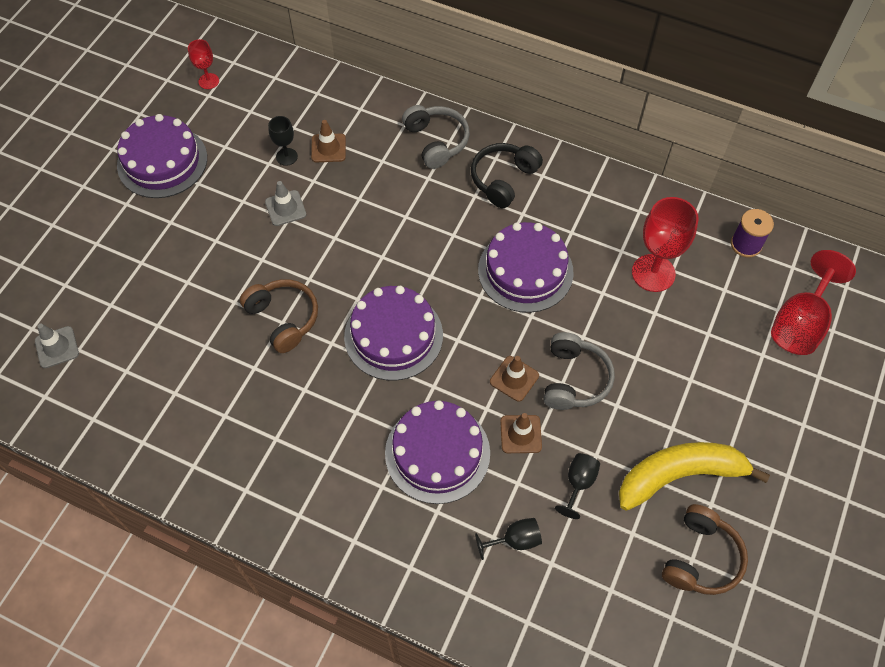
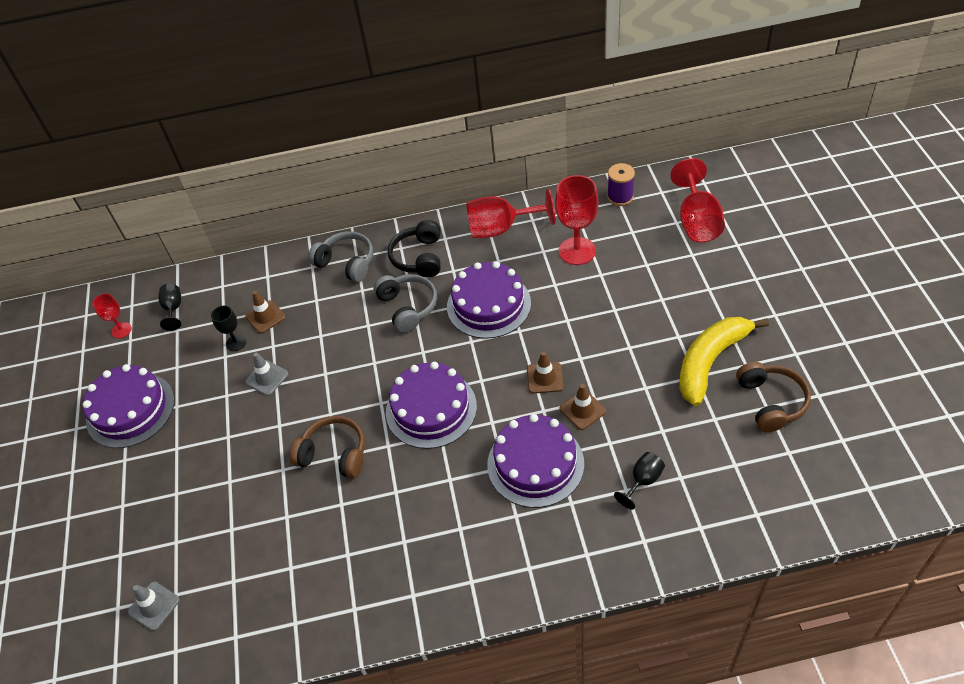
camera: 30 degrees left, 10 degrees down
grey headphones [543,332,615,410] -> grey headphones moved to [373,274,437,333]
black goblet [555,453,600,519] -> black goblet moved to [158,284,181,331]
none -> red goblet [466,188,555,238]

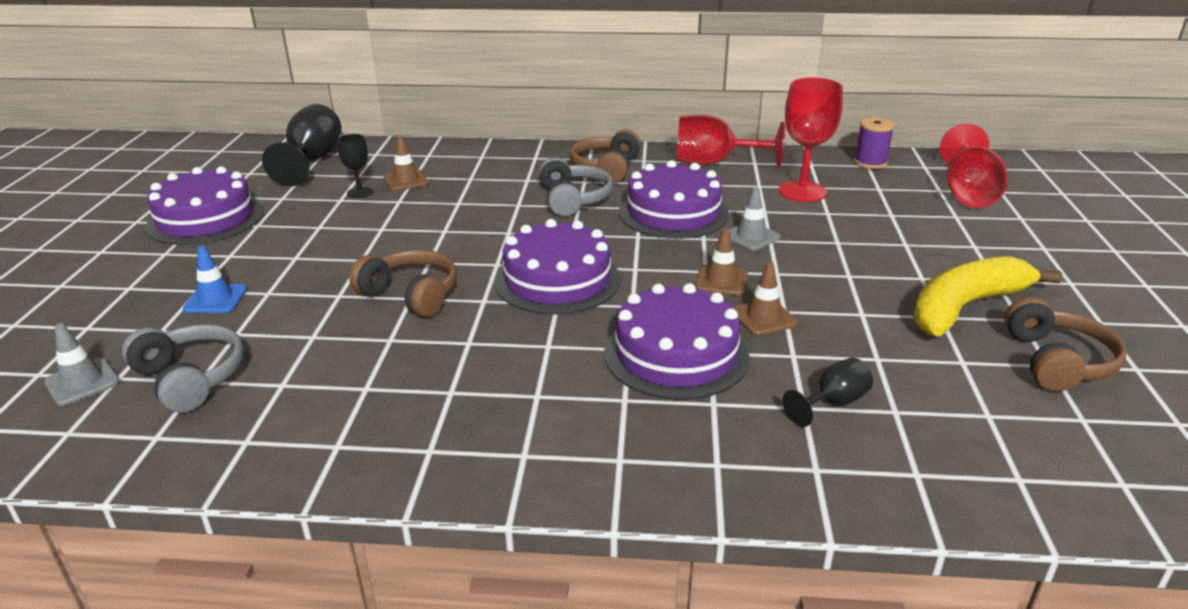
camera: 10 degrees right, 20 degrees down
red goblet [92,293,132,338] -> none
black goblet [158,284,181,331] -> black goblet [262,104,341,186], size x1.88
grey traffic cone [245,353,289,396] -> grey traffic cone moved to [729,187,781,251]
grey headphones [308,231,373,282] -> grey headphones moved to [122,324,244,413]
black headphones [388,220,441,277] -> brown headphones [570,130,641,182]
none -> blue traffic cone [183,246,247,313]

